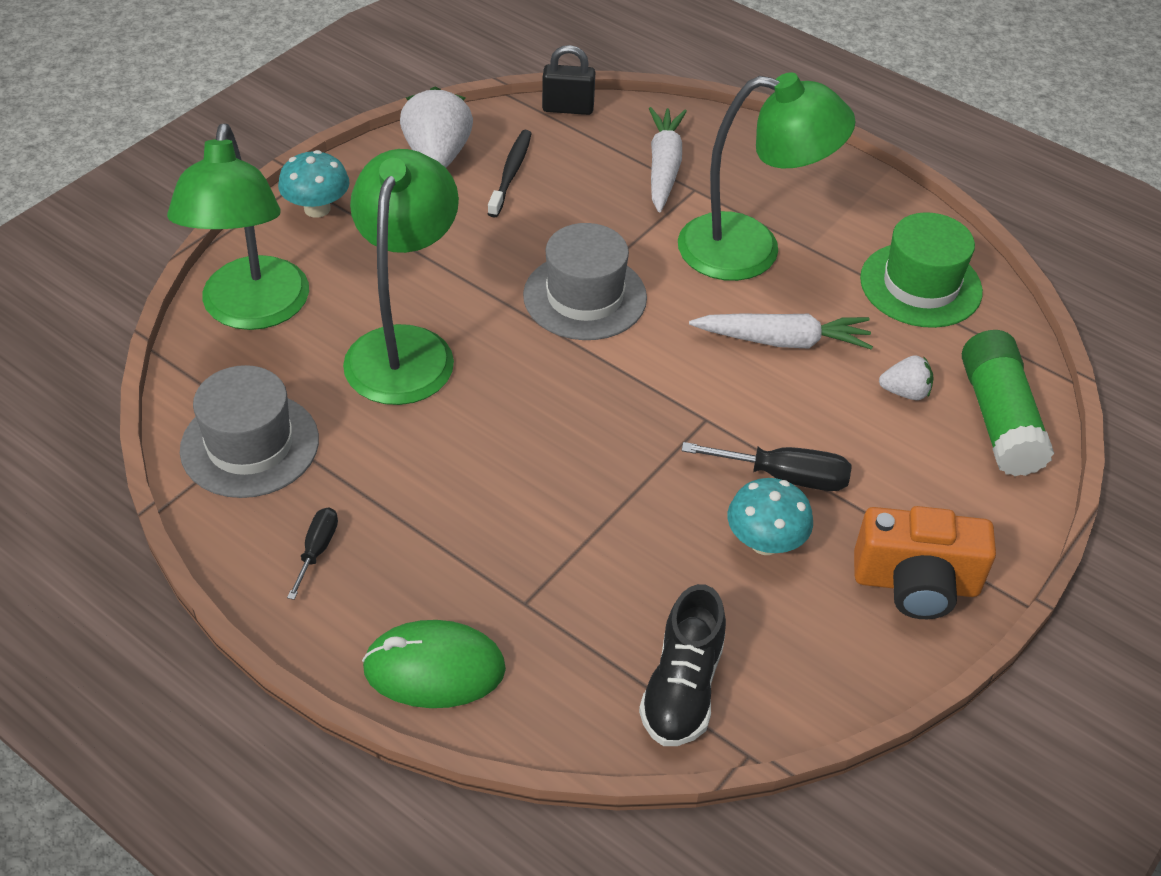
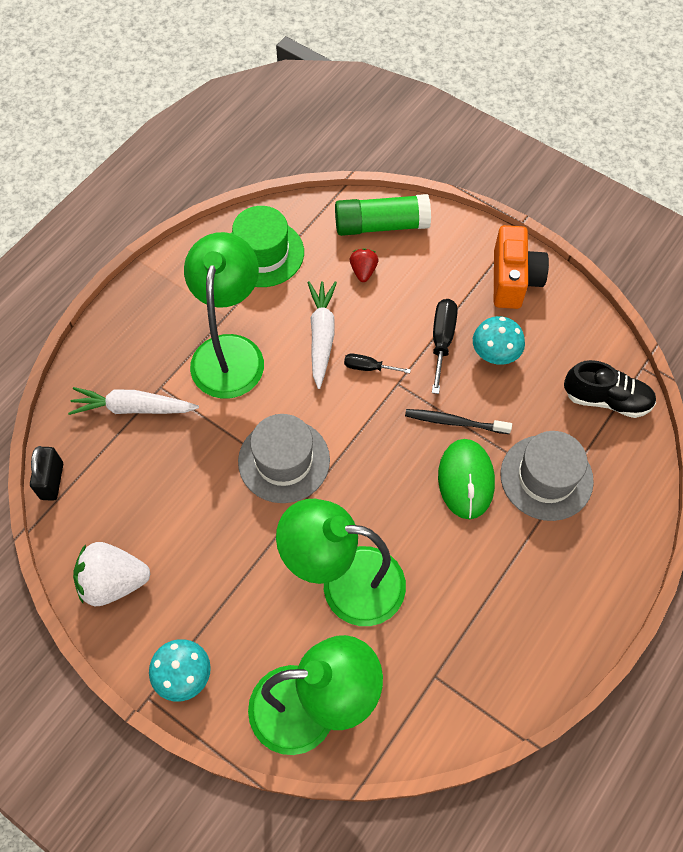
camera: 90 degrees left, 15 degrees up
grey hat [180,365,319,498] -> grey hat moved to [500,431,594,521]
black screwdriver [287,507,338,600] -> black screwdriver moved to [344,353,411,373]
green mouse [362,620,506,708] -> green mouse moved to [438,439,495,519]
black toothbrush [488,130,532,218] -> black toothbrush moved to [405,409,512,434]
white strawberry [879,355,934,400] -> red strawberry [350,248,378,282]

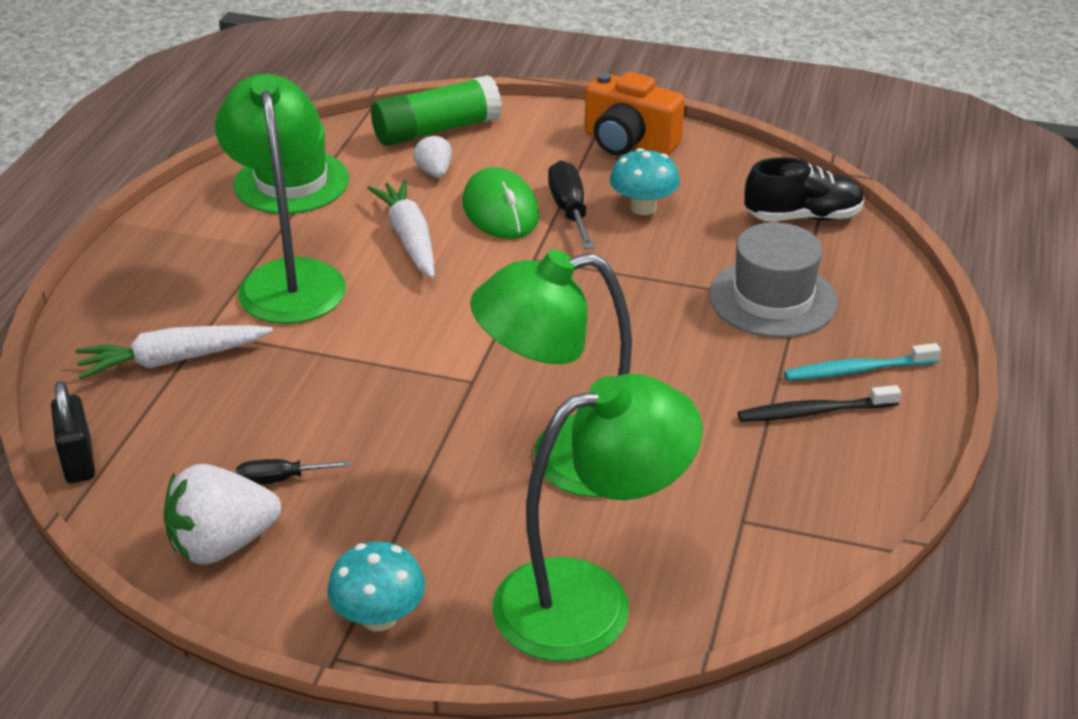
camera: 20 degrees left, 25 degrees down
grey hat [238,414,330,503] -> none
black screwdriver [344,353,411,373] -> black screwdriver moved to [236,459,350,485]
red strawberry [350,248,378,282] -> white strawberry [413,134,452,178]
black toothbrush [405,409,512,434] -> black toothbrush moved to [738,385,901,422]
green mouse [438,439,495,519] -> green mouse moved to [462,167,539,239]
orange camera [494,225,549,309] -> orange camera turned 135 degrees clockwise [585,72,685,156]
none -> turquoise toothbrush [784,343,941,381]

